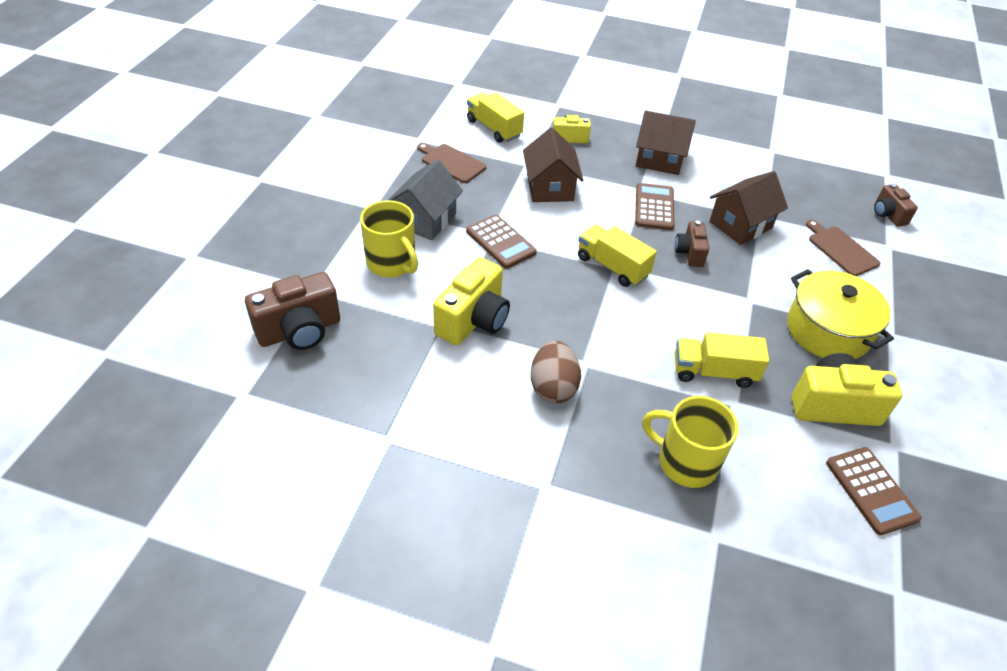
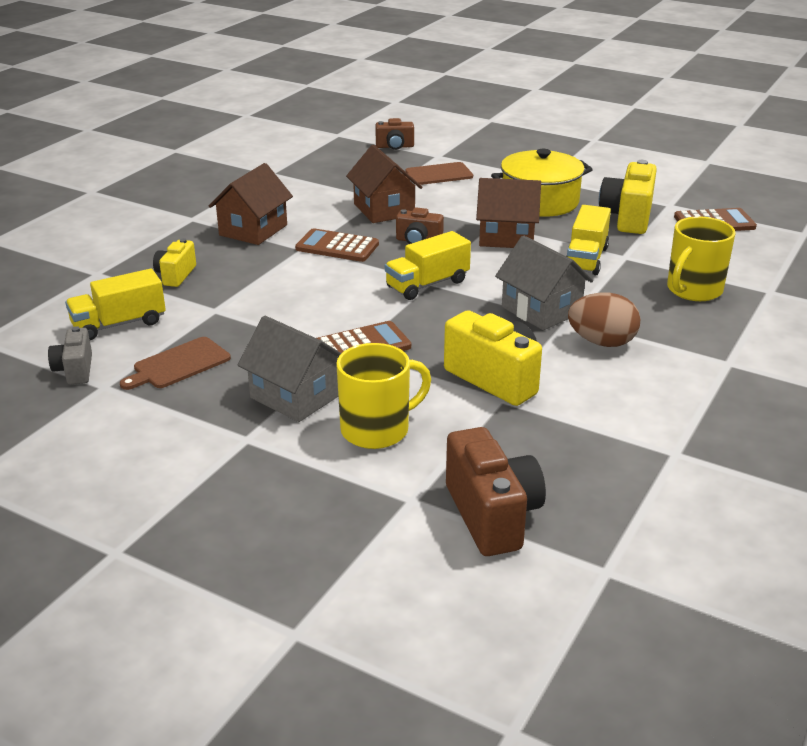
camera: 75 degrees left, 15 degrees down
brown house [523,128,583,202] -> brown house moved to [476,178,541,248]
none -> grey camera [48,326,92,385]
none -> grey house [495,236,593,330]

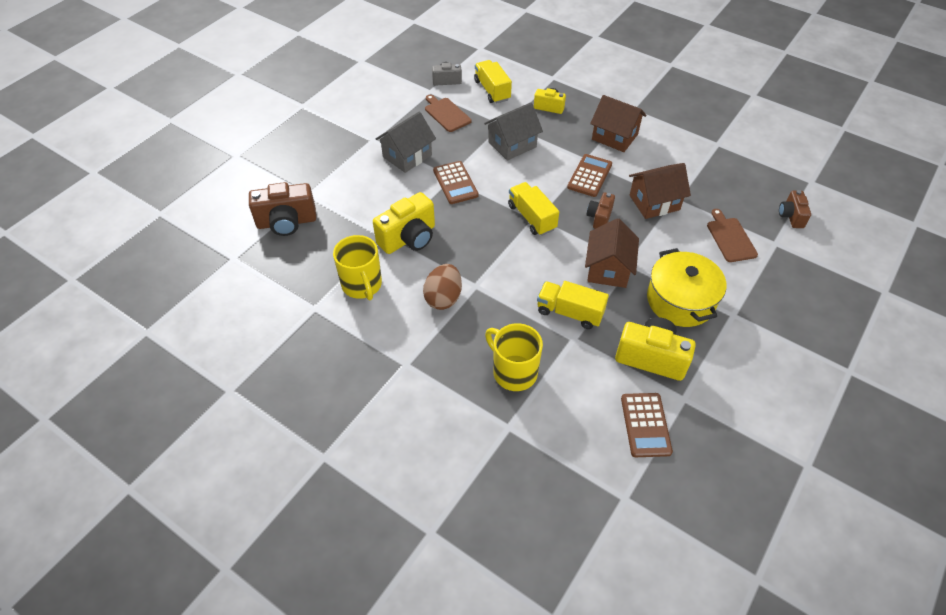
camera: 95 degrees right, 20 degrees up
yellow mug [336,343,431,449] -> yellow mug moved to [333,235,382,300]
grey house [495,236,593,330] -> grey house moved to [484,102,543,161]

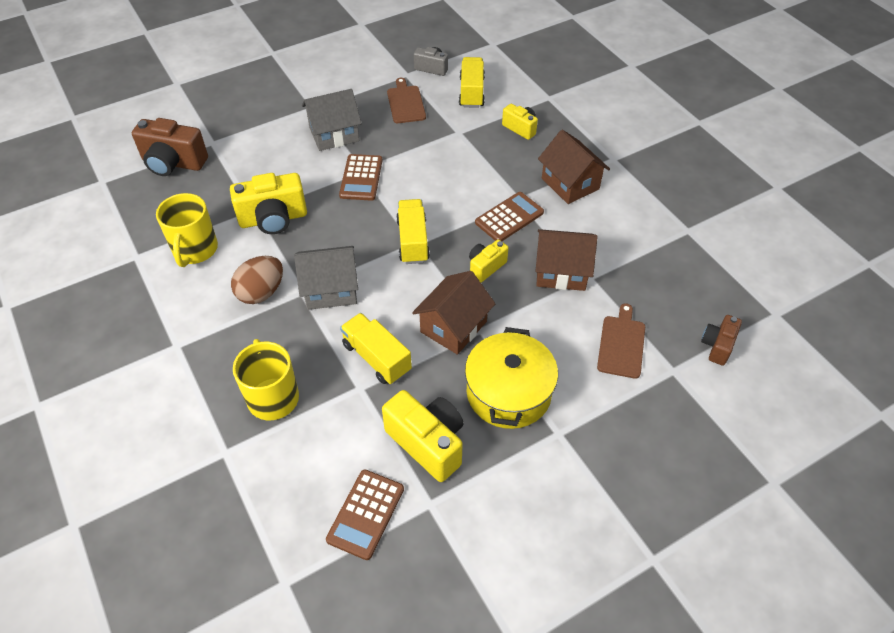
camera: 25 degrees right, 0 degrees up
grey house [484,102,543,161] -> grey house moved to [294,246,358,310]
brown camera [586,192,615,229] -> yellow camera [469,240,509,283]

